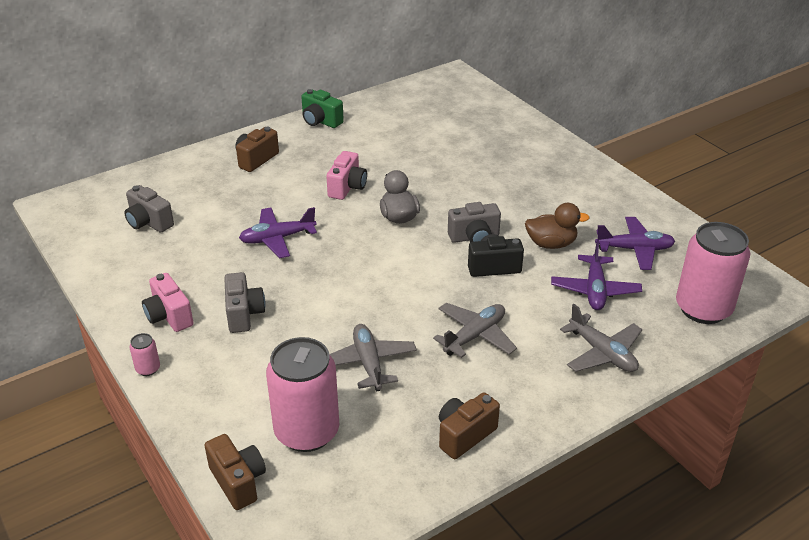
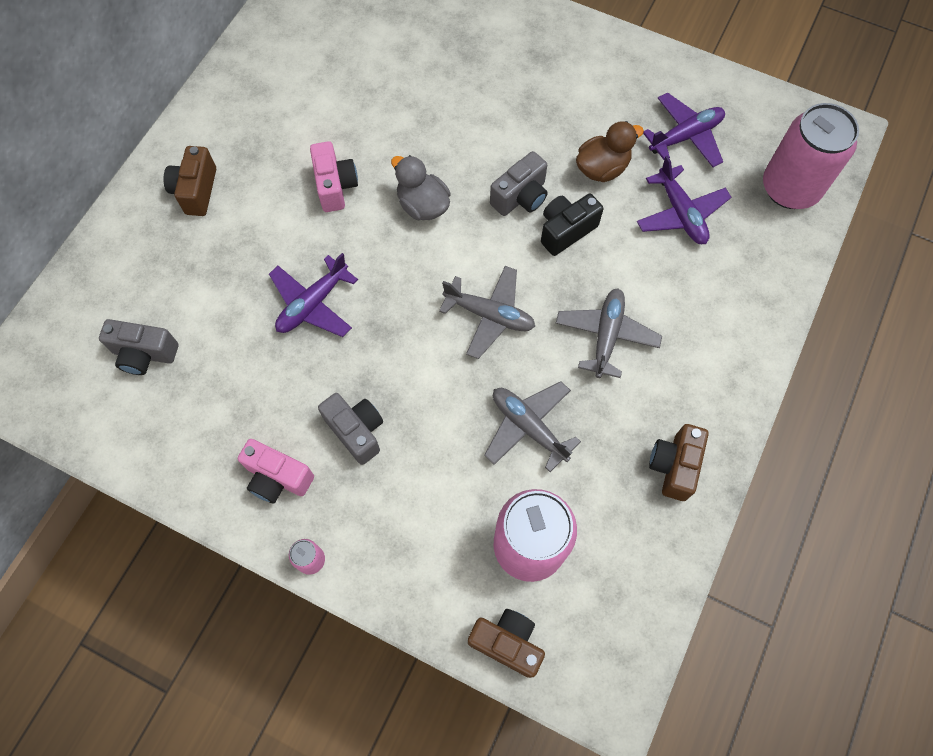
camera: 30 degrees left, 30 degrees up
green camera [301,89,344,128] -> none
grey plane [560,304,642,372] -> grey plane moved to [439,266,535,359]

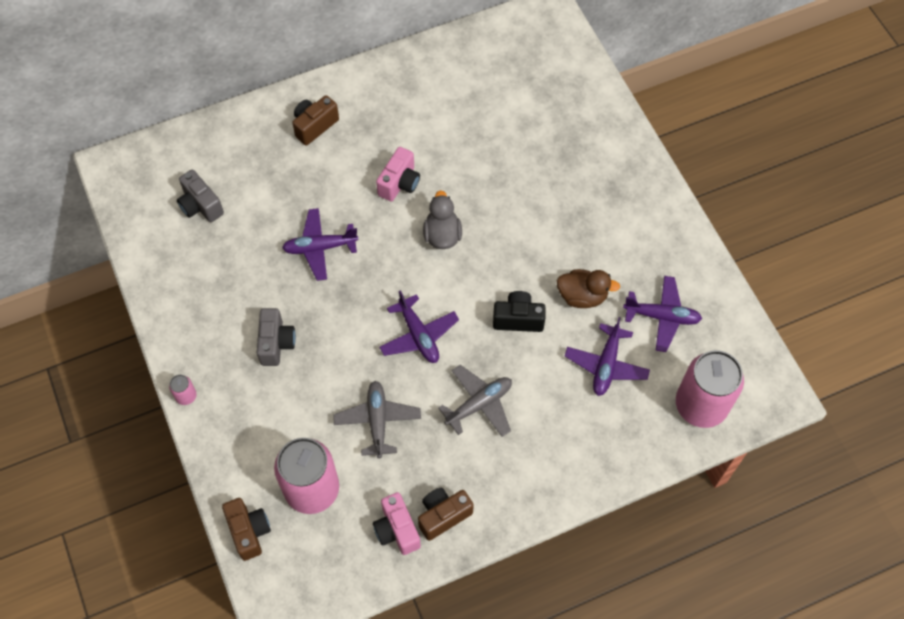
camera: 40 degrees right, 5 degrees down
pink camera [238,439,314,504] -> pink camera moved to [373,492,421,555]
grey plane [439,266,535,359] -> purple plane [379,290,459,363]
grey camera [490,151,547,216] -> none

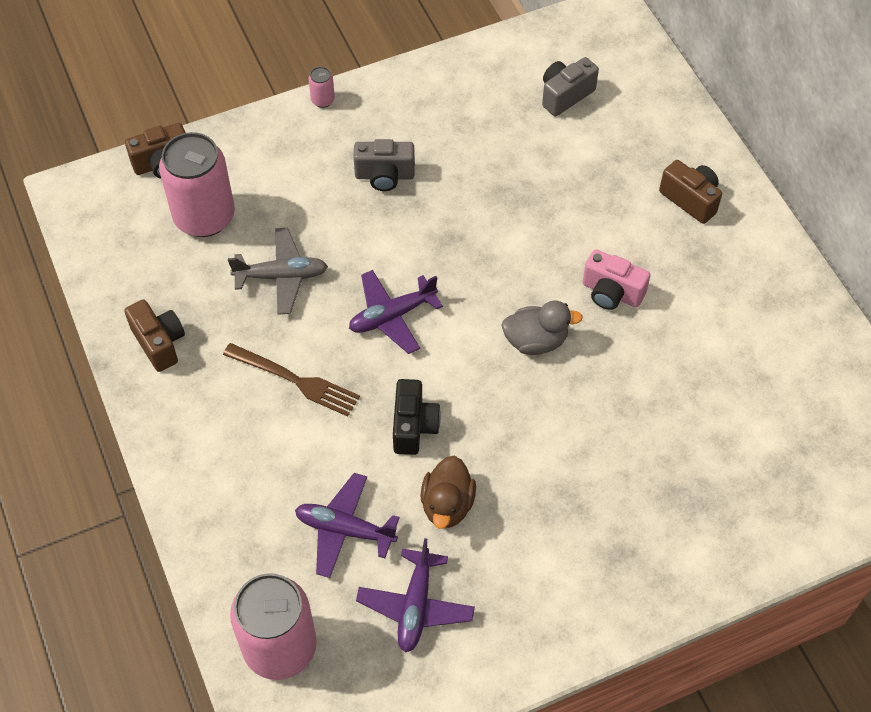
camera: 90 degrees right, 5 degrees down
purple plane [282,208,359,281] -> none
pink camera [373,492,421,555] -> none
grey plane [438,365,512,437] -> brown fork [223,343,360,417]

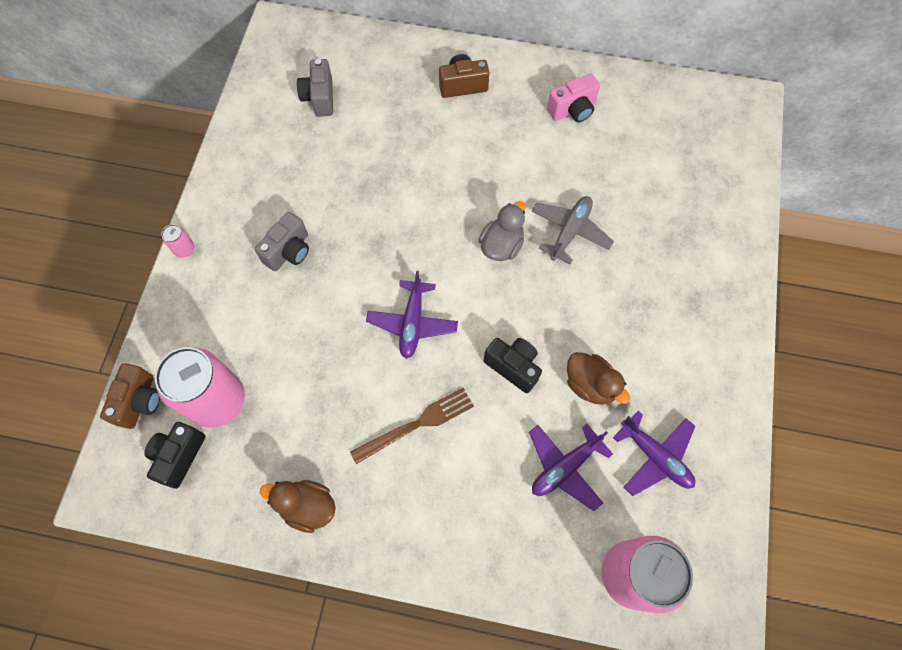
camera: 55 degrees left, 10 degrees up
brown camera [124,299,185,372] -> brown duck [260,480,336,533]
grey plane [228,228,328,315] -> grey plane moved to [532,196,614,264]
pink camera [582,249,650,310] -> pink camera moved to [547,74,600,122]
none -> black camera [144,422,206,489]

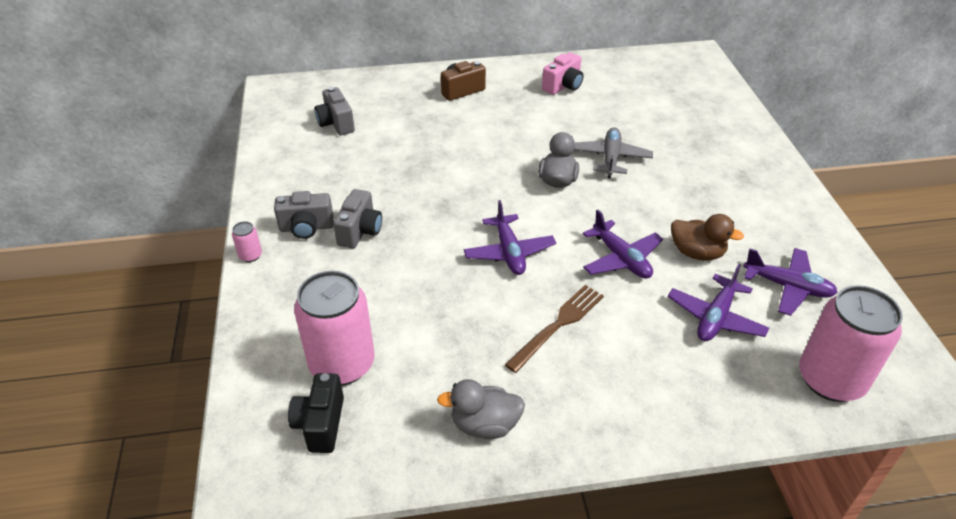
camera: 20 degrees left, 25 degrees down
brown camera [100,363,160,429] -> none
brown duck [260,480,336,533] -> grey duck [437,379,525,439]
black camera [484,338,542,393] -> purple plane [583,210,663,279]
none -> grey camera [274,191,334,239]

